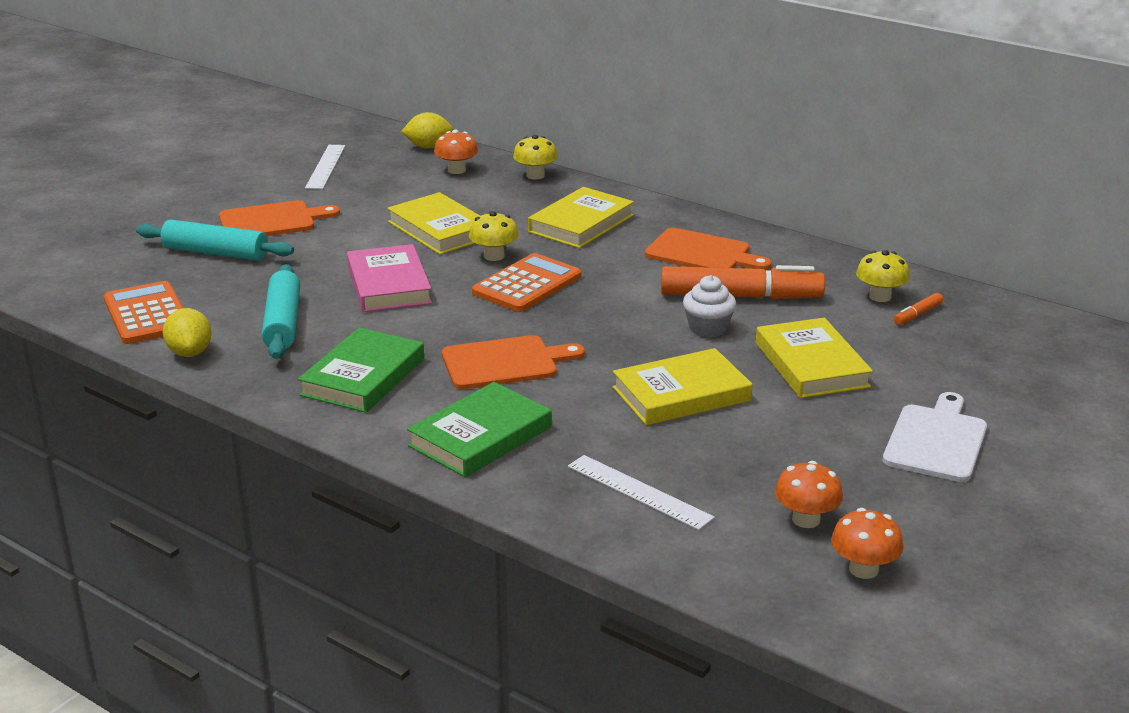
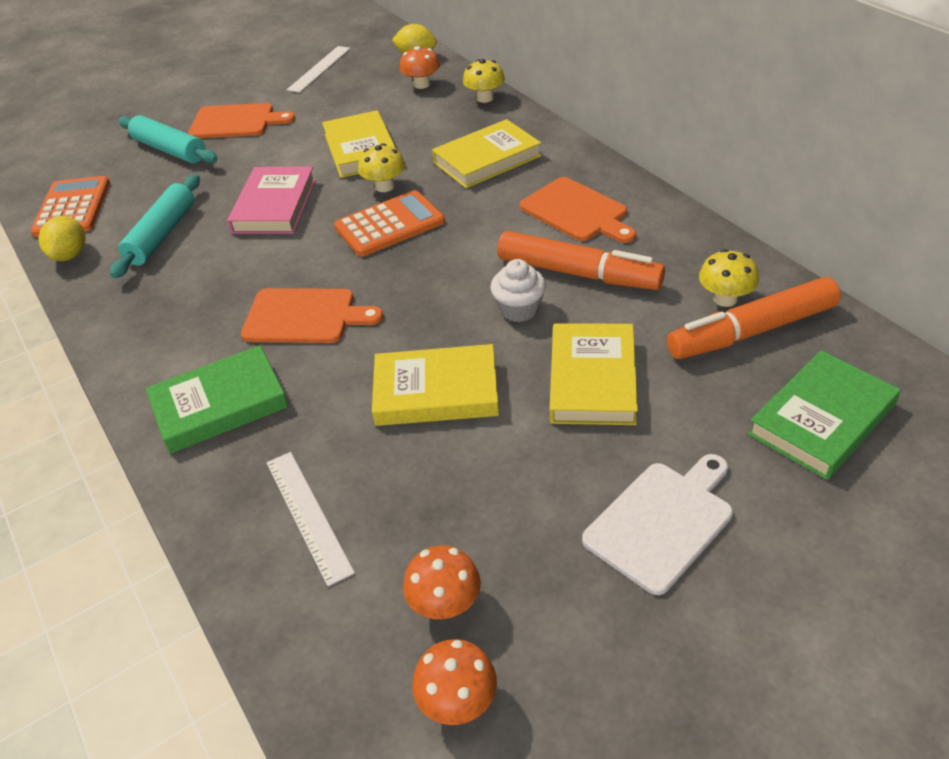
camera: 25 degrees right, 15 degrees up
green book [298,327,424,413] -> green book moved to [748,350,901,480]
orange marker [894,293,943,325] -> orange marker [667,277,841,359], size x2.37

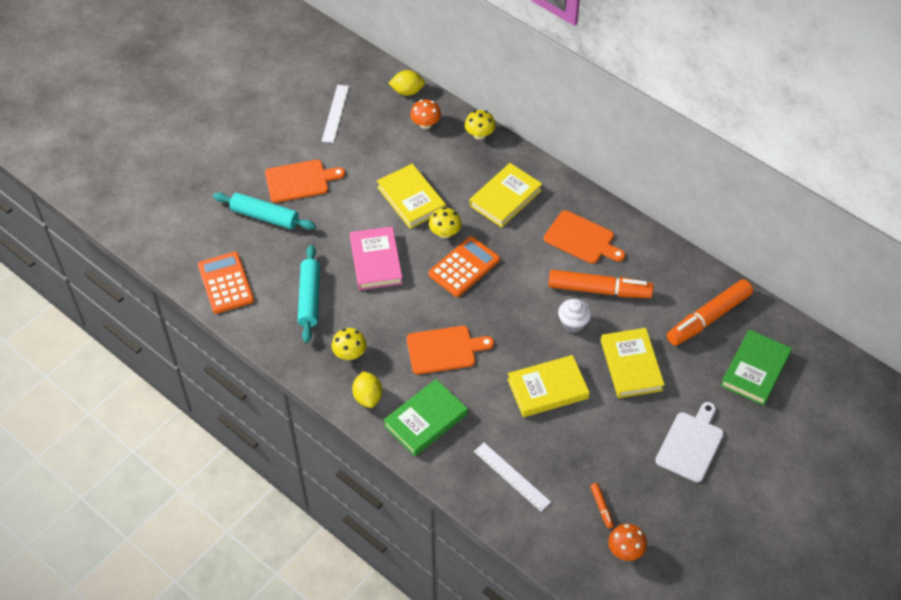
camera: 20 degrees left, 10 degrees up
yellow lemon [38,216,86,261] -> yellow lemon moved to [352,371,382,408]
orange mushroom [403,545,481,619] -> orange marker [590,483,614,529]
yellow mushroom [699,249,759,307] -> yellow mushroom moved to [332,328,366,360]

